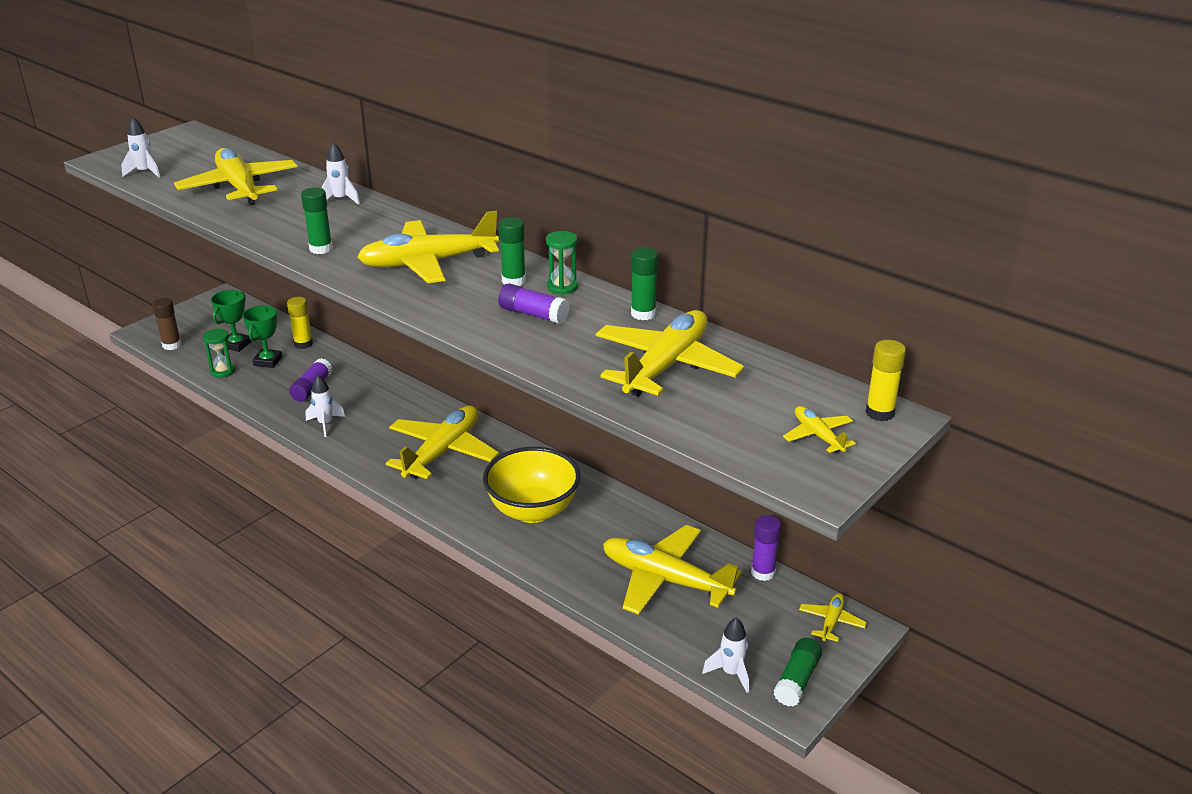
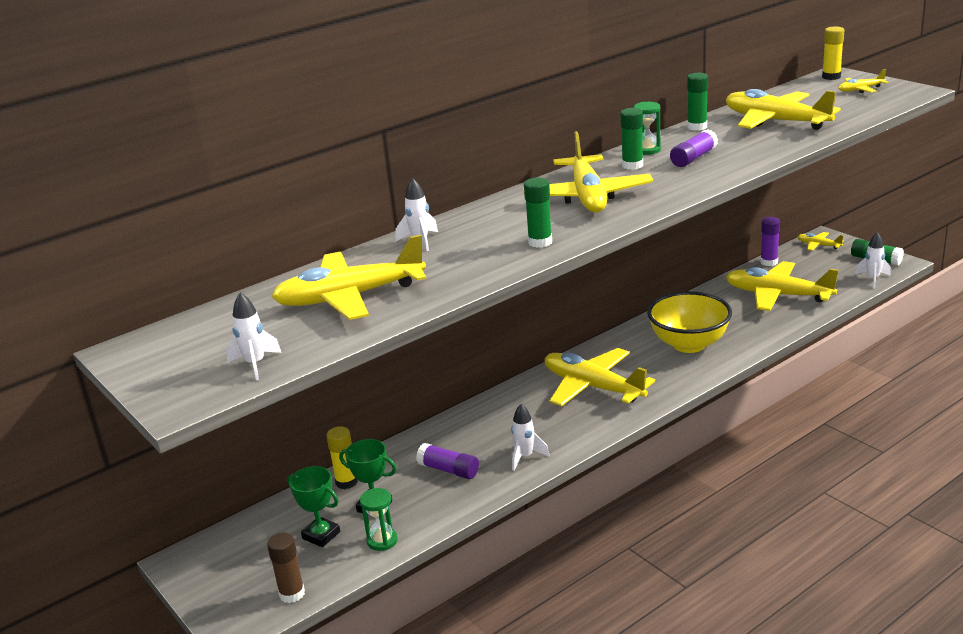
camera: 75 degrees left, 5 degrees down
yellow plane [603,525,742,615] -> yellow plane turned 75 degrees clockwise [726,261,838,311]

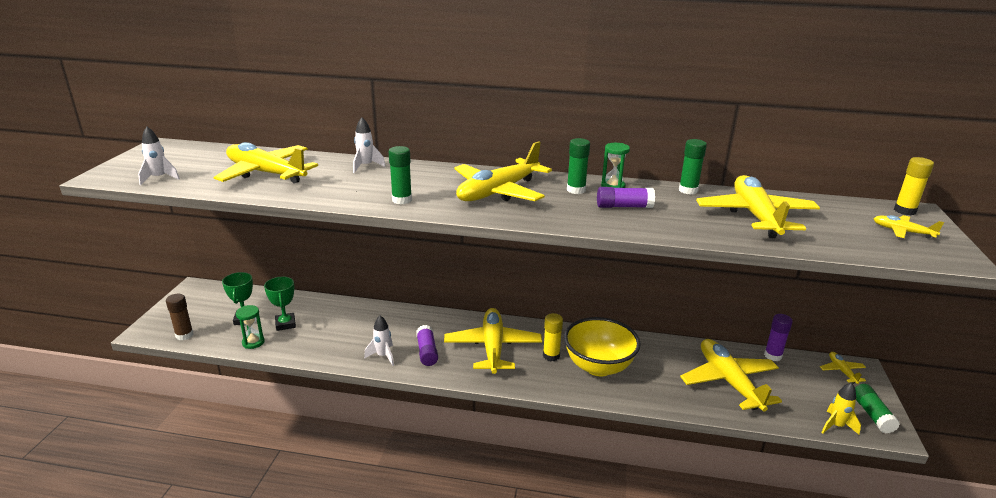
camera: 45 degrees right, 0 degrees up
yellow glue stick [326,426,358,489] -> yellow glue stick moved to [543,313,563,361]
purple glue stick [416,443,479,479] -> purple glue stick moved to [416,325,438,366]
white rocket [854,232,891,288] -> yellow rocket [821,383,861,434]

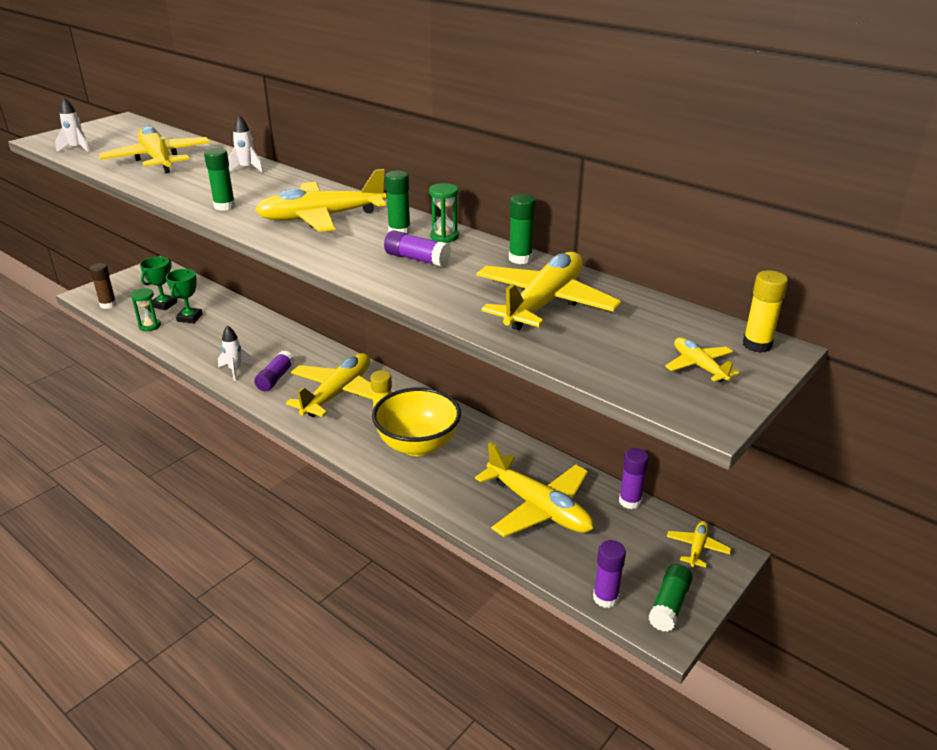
camera: 30 degrees right, 5 degrees up
yellow plane [680,339,782,412] -> yellow plane turned 120 degrees clockwise [475,442,594,537]
yellow rocket [821,383,861,434] -> purple glue stick [593,540,626,608]

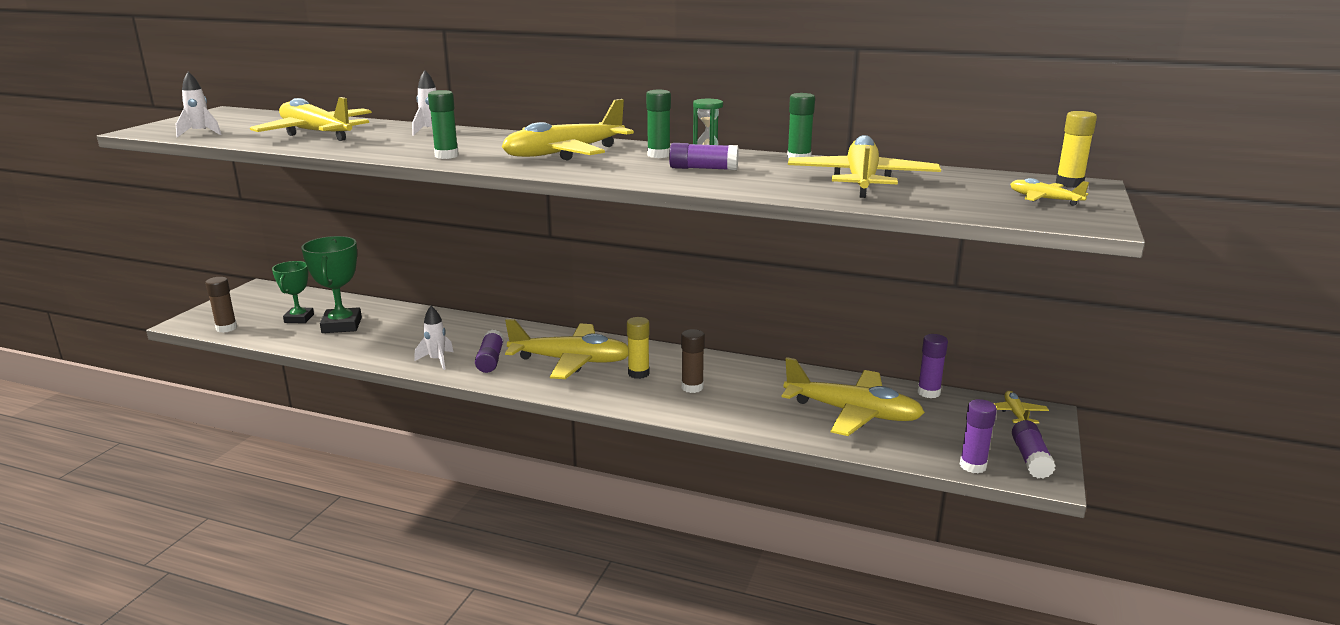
camera: 20 degrees left, 10 degrees down
green hourglass [131,288,161,331] -> none
green trophy [166,269,202,323] -> green trophy [301,236,362,333], size x1.52
yellow plane [286,353,373,417] -> yellow plane turned 90 degrees clockwise [505,319,628,379]
yellow bowl [372,387,461,456] -> brown glue stick [681,329,705,393]
green glue stick [648,564,692,632] -> purple glue stick [1012,420,1056,479]

